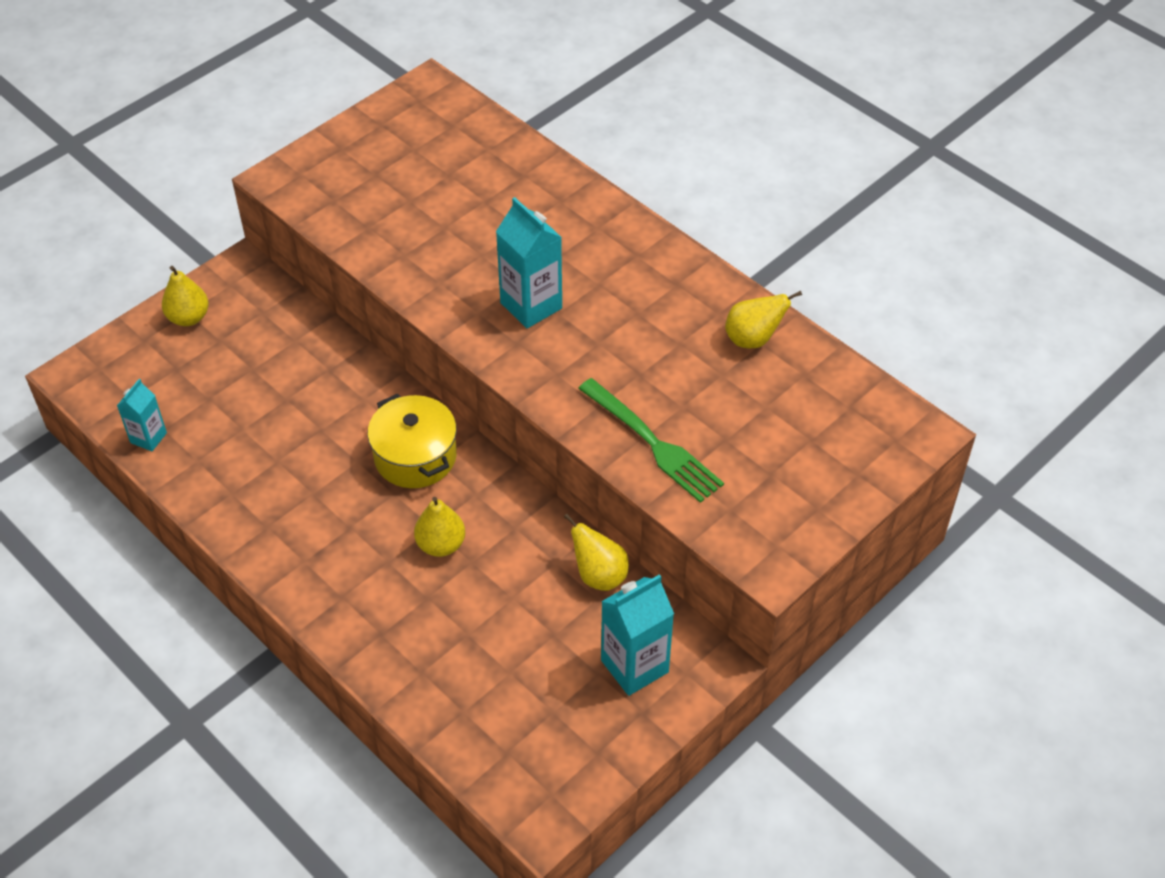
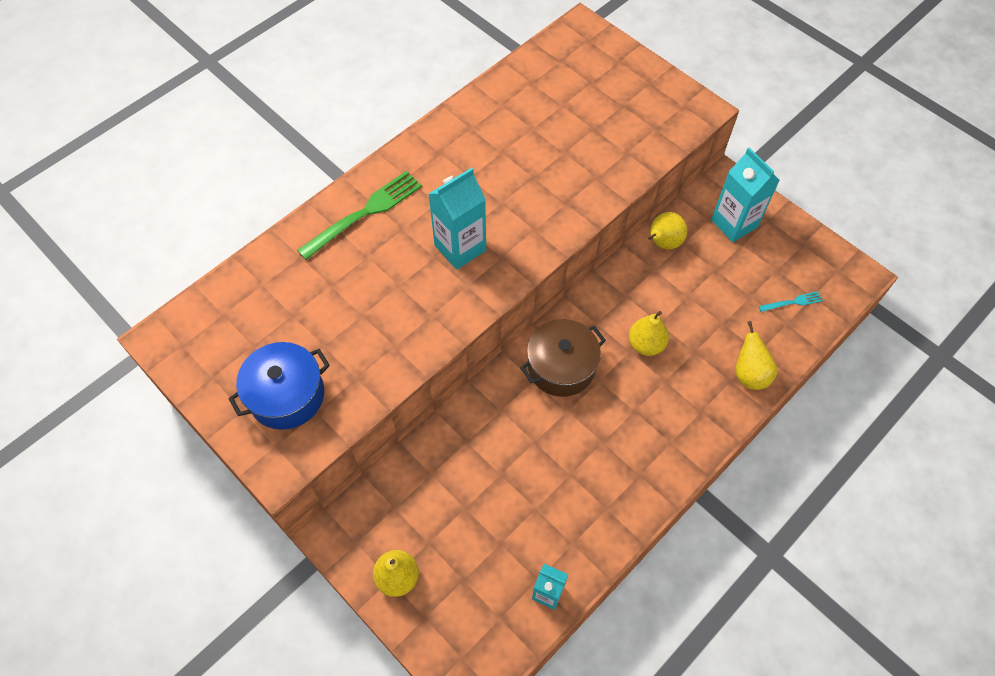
camera: 90 degrees left, 10 degrees up
yellow pot [367,394,457,488] -> brown pot [520,319,606,397]
green fork [578,378,724,503] -> green fork moved to [297,171,422,260]
yellow pear [725,291,802,348] -> yellow pear moved to [735,321,778,390]
none -> blue pot [228,342,330,430]
none -> turquoise fork [759,291,823,312]

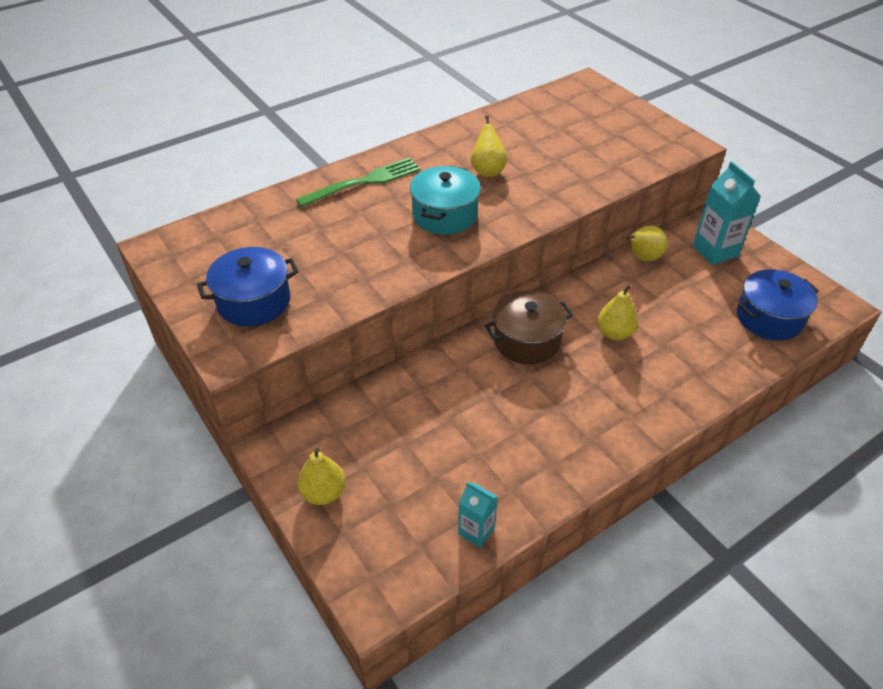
camera: 10 degrees right, 15 degrees down
turquoise carton [429,168,486,270] -> turquoise pot [410,166,481,235]
yellow pear [735,321,778,390] -> yellow pear moved to [471,115,507,177]
turquoise fork [759,291,823,312] -> blue pot [737,269,819,341]

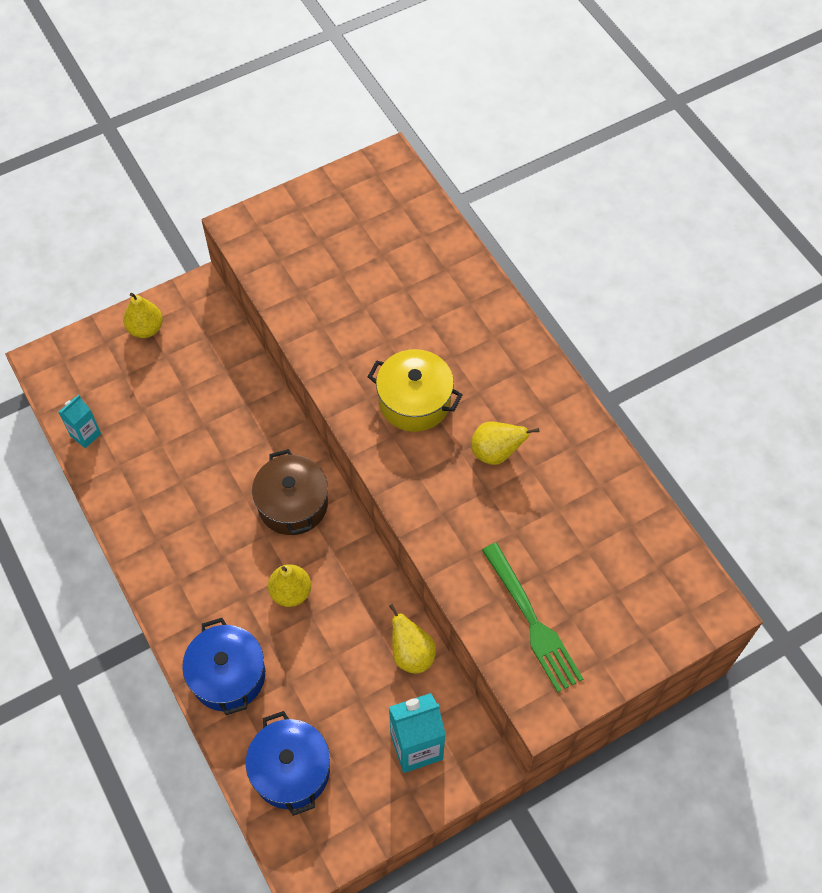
camera: 95 degrees right, 15 degrees up
blue pot [197,247,298,326] -> blue pot moved to [182,618,265,715]
green fork [296,158,421,207] -> green fork moved to [482,543,583,693]
turquoise pot [410,166,481,235] -> yellow pot [368,349,463,432]

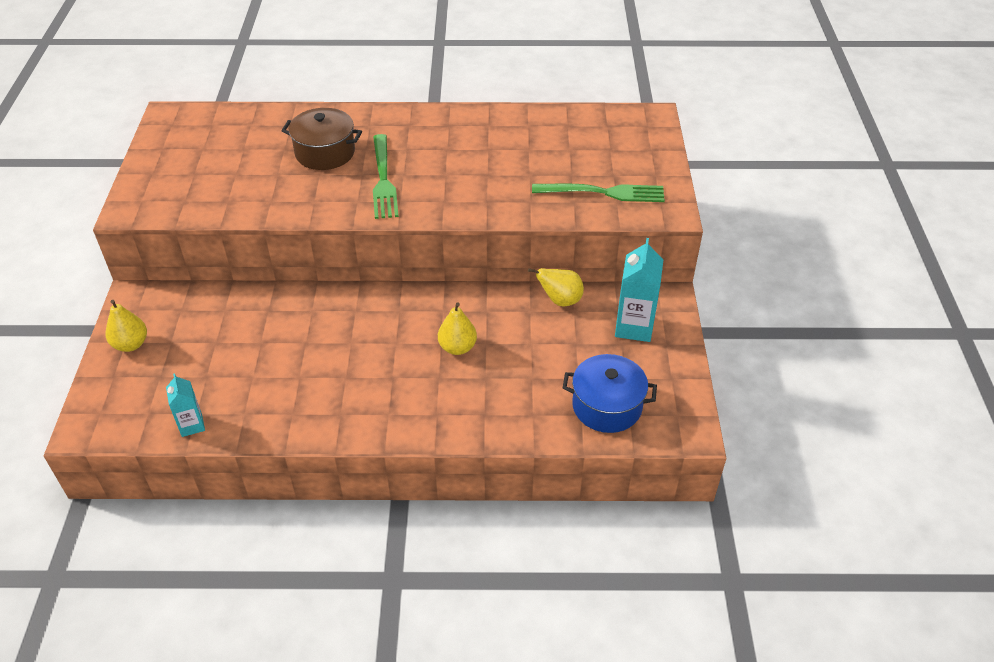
camera: 60 degrees left, 15 degrees down
blue pot [182,618,265,715] -> none
brown pot [252,449,328,535] -> brown pot moved to [281,108,362,170]
yellow pot [368,349,463,432] -> green fork [373,134,399,219]
yellow pear [471,422,539,465] -> none

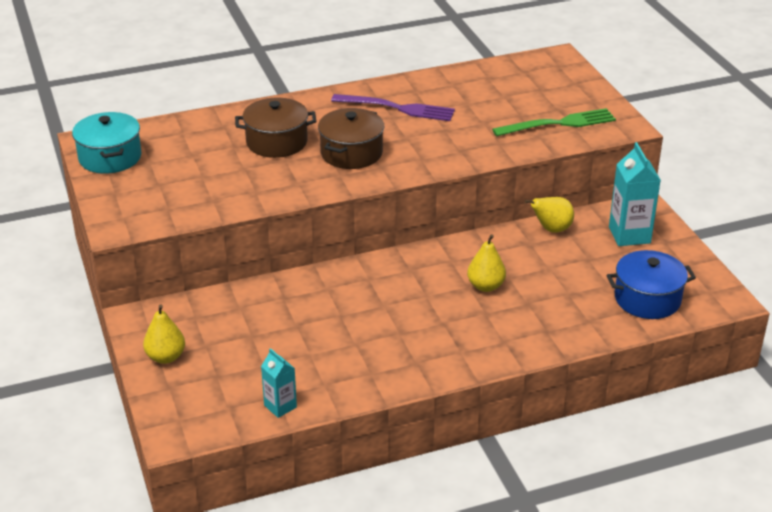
camera: 20 degrees left, 10 degrees down
green fork [373,134,399,219] -> brown pot [318,108,384,169]
none -> turquoise pot [72,112,142,174]
none -> purple fork [331,94,455,121]

